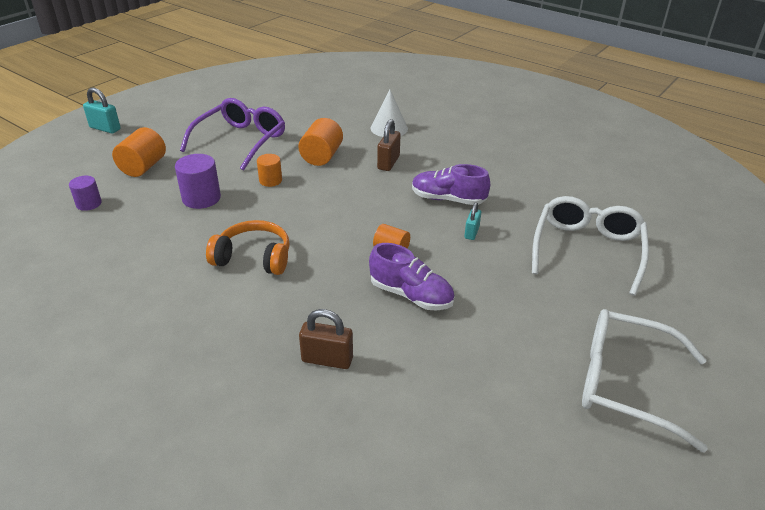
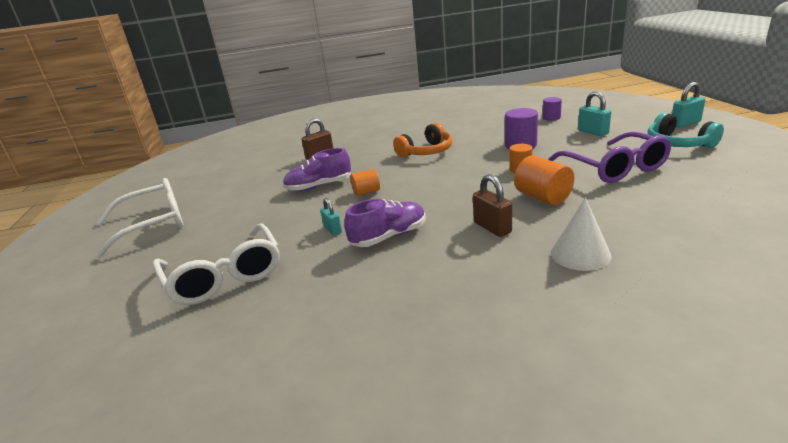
camera: 135 degrees right, 10 degrees down
orange cylinder [112,127,166,177] -> turquoise padlock [578,91,611,136]
none -> turquoise headphones [647,112,724,148]

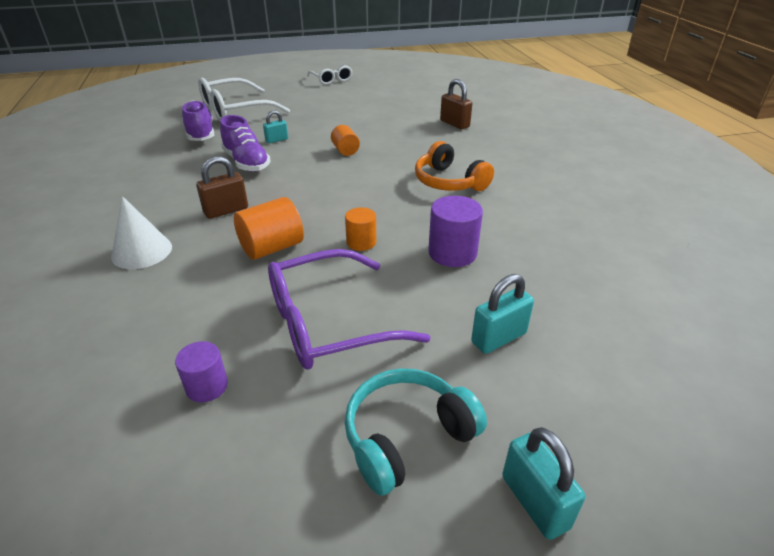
camera: 85 degrees right, 10 degrees up
white glasses [95,178,183,258] -> white glasses [307,65,353,85], size x0.56
purple shoe [283,148,351,192] -> purple shoe moved to [182,100,214,141]
purple cylinder [542,97,562,121] -> purple cylinder moved to [175,341,228,402]

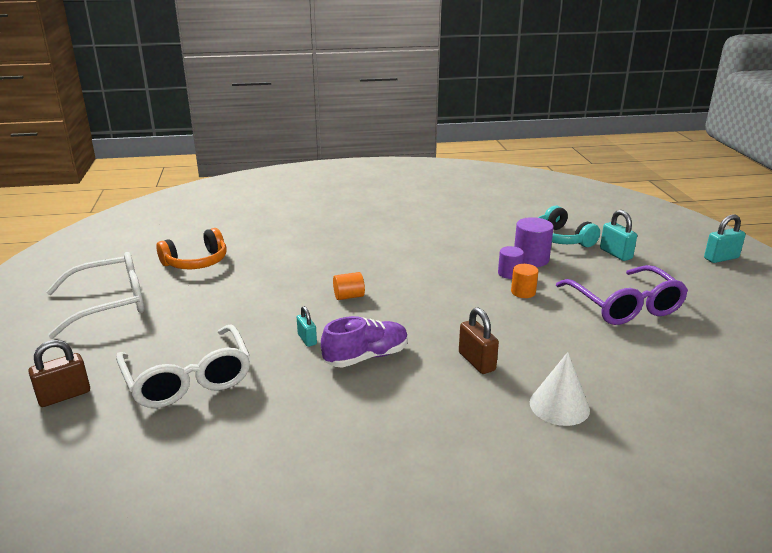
camera: 85 degrees left, 10 degrees down
purple cylinder [175,341,228,402] -> purple cylinder moved to [498,246,524,279]
purple shoe [182,100,214,141] -> none
orange cylinder [234,197,304,260] -> none
white glasses [307,65,353,85] -> white glasses [46,252,144,338], size x1.78
turquoise headphones [345,368,487,496] -> turquoise headphones moved to [538,206,600,247]
orange headphones [415,141,494,191] -> orange headphones moved to [156,228,226,269]
brown padlock [440,79,472,129] -> brown padlock moved to [28,340,90,407]

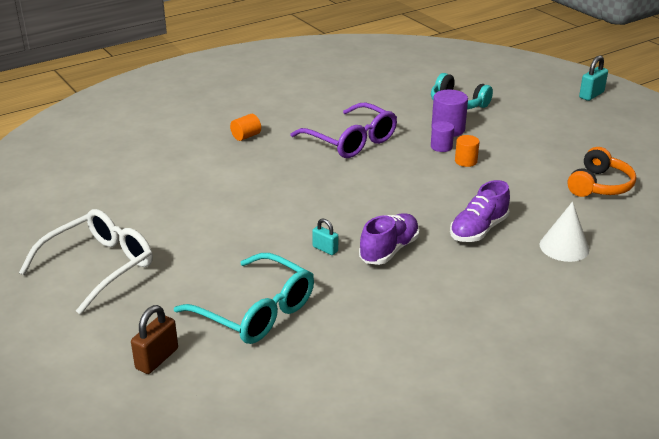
camera: 25 degrees left, 5 degrees up
white glasses [116,324,250,408] -> turquoise glasses [174,253,314,344]
orange headphones [156,228,226,269] -> orange headphones moved to [568,147,636,197]
orange cylinder [333,272,365,300] -> orange cylinder moved to [230,114,261,141]
brown padlock [459,307,499,374] -> purple shoe [450,180,510,242]
purple glasses [556,265,688,325] -> purple glasses moved to [290,102,397,158]
turquoise padlock [600,210,637,261] -> none

